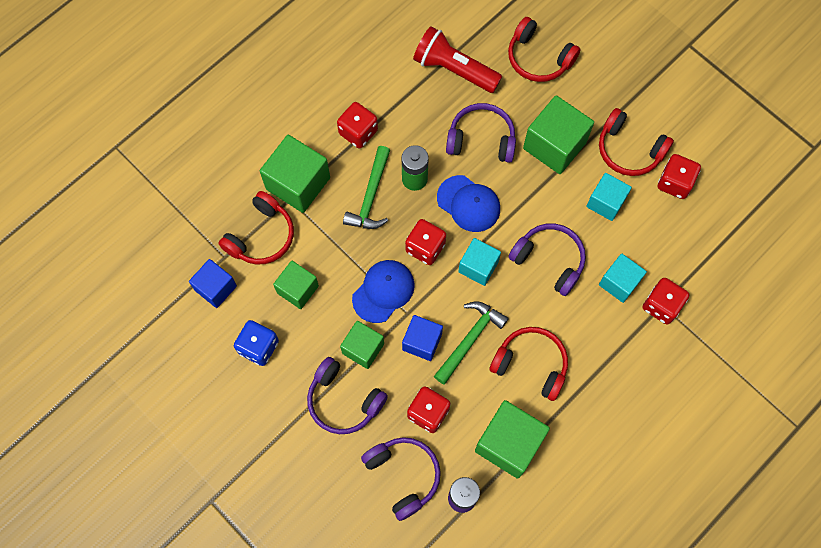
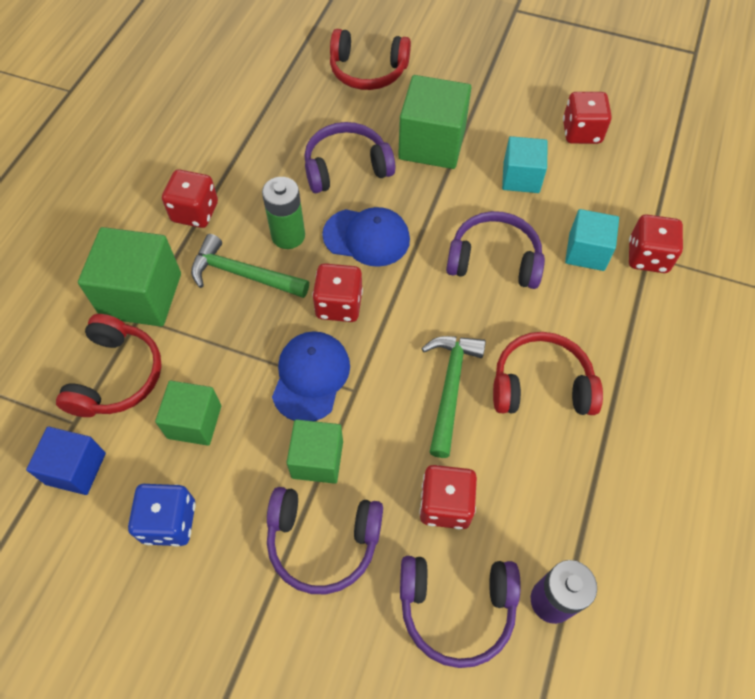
camera: 25 degrees left, 10 degrees down
green hammer [343,146,390,229] -> green hammer turned 120 degrees clockwise [191,234,309,298]
purple headphones [361,437,441,521] -> purple headphones turned 150 degrees clockwise [400,556,521,668]
blue cube [402,315,443,361] -> none
red flashlight [413,26,502,93] -> none
turquoise cube [458,238,501,286] -> none
green cube [475,400,550,479] -> none
red headphones [599,108,674,176] -> none

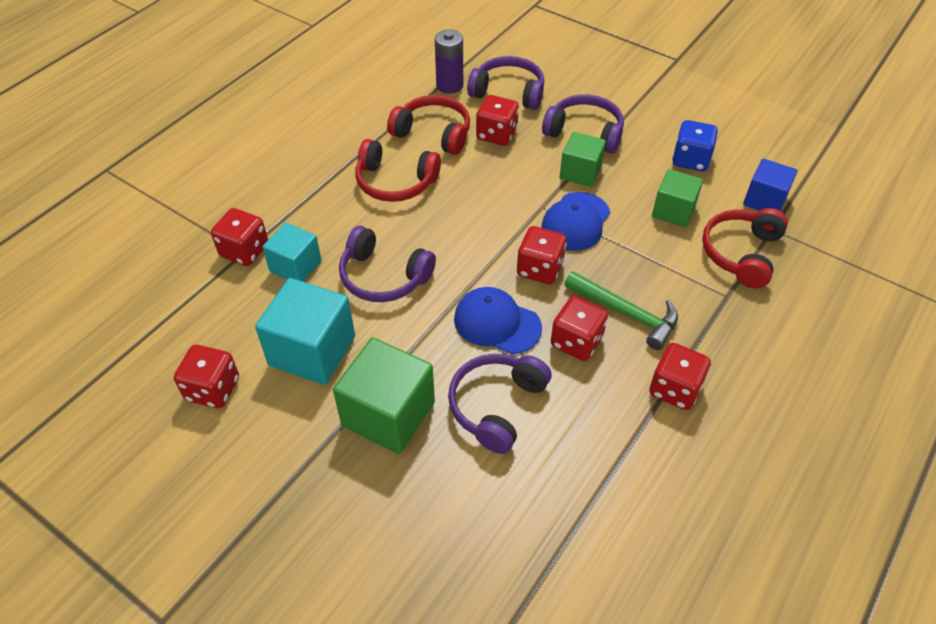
camera: 165 degrees left, 10 degrees down
green cube [78,227,181,327] -> none
green battery [262,177,305,249] -> red dice [551,296,608,361]
purple headphones [304,122,395,193] -> purple headphones turned 120 degrees clockwise [448,354,552,454]
red headphones [330,29,411,90] -> red headphones moved to [387,95,470,155]
green hammer [421,336,486,458] -> none
turquoise cube [502,136,548,193] -> turquoise cube [255,278,355,385], size x1.60

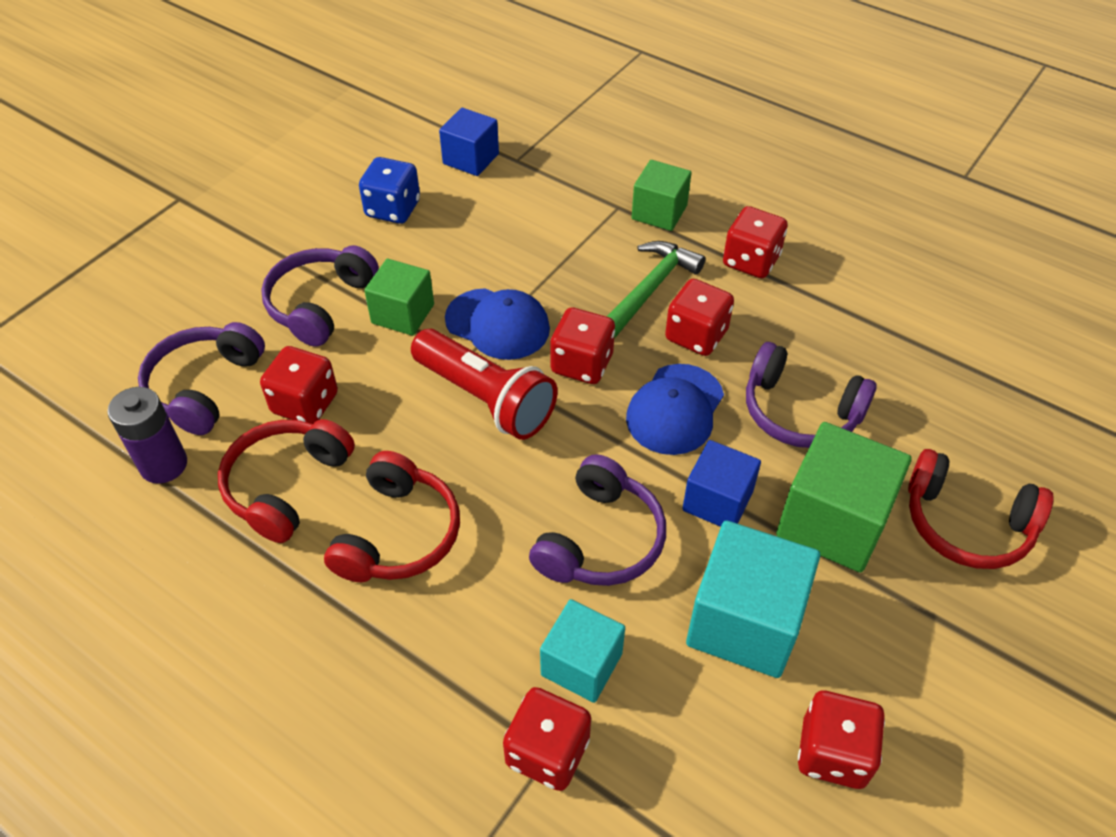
camera: 90 degrees left, 0 degrees up
green cube [652,169,703,227] -> green cube moved to [632,160,691,231]
red headphones [702,208,788,288] -> red headphones moved to [908,449,1053,569]
none -> red flashlight [411,329,558,440]
none -> blue cube [682,440,761,527]

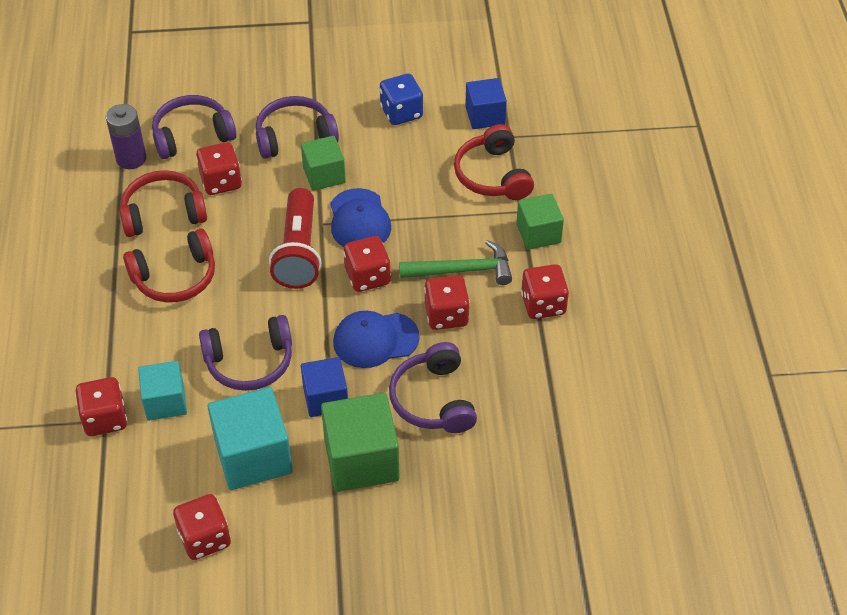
camera: 50 degrees right, 0 degrees up
red headphones [908,449,1053,569] -> red headphones moved to [454,124,534,200]

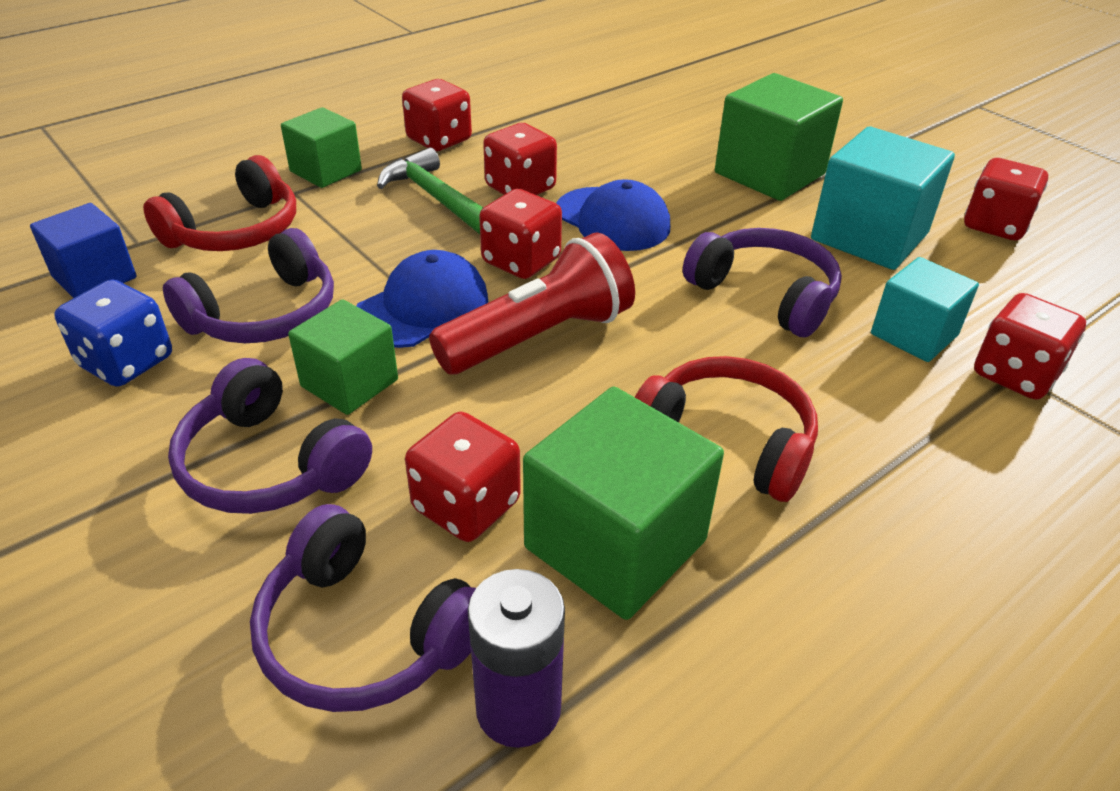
camera: 125 degrees left, 10 degrees down
red headphones [120,170,207,237] -> green cube [523,387,724,620]
blue cube [301,357,348,417] -> none
purple headphones [389,342,477,433] -> purple headphones moved to [163,228,334,343]

